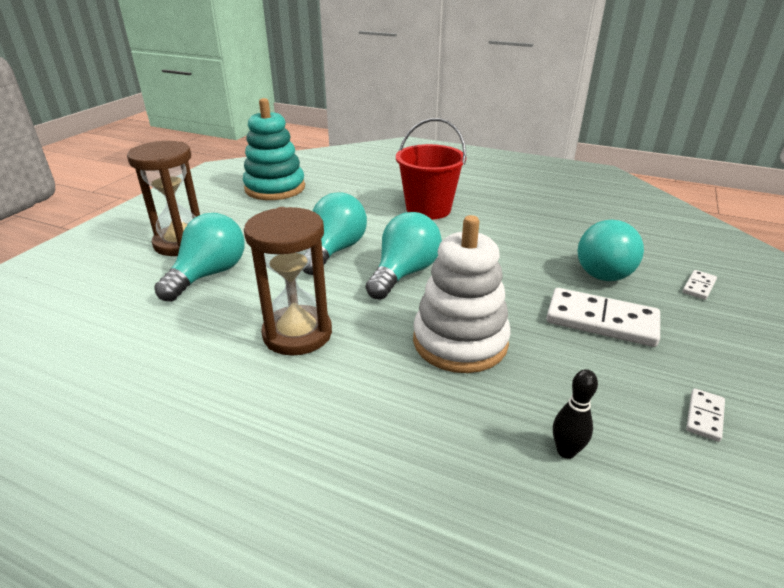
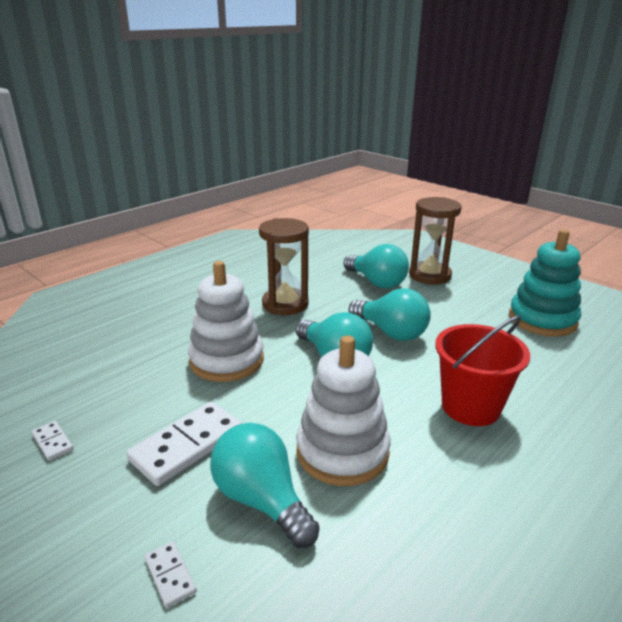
camera: 110 degrees right, 5 degrees down
black bowling pin [553,369,598,459] -> none
none -> white stacking toy [296,335,390,486]

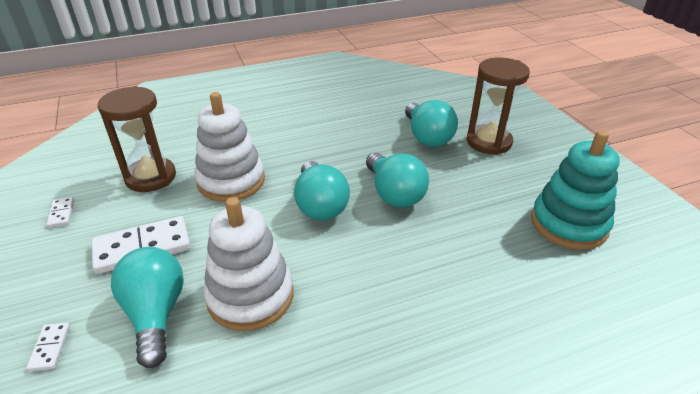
camera: 25 degrees right, 10 degrees up
brown hourglass [259,218,309,315] -> brown hourglass moved to [98,86,176,192]
red bucket [435,315,530,426] -> none

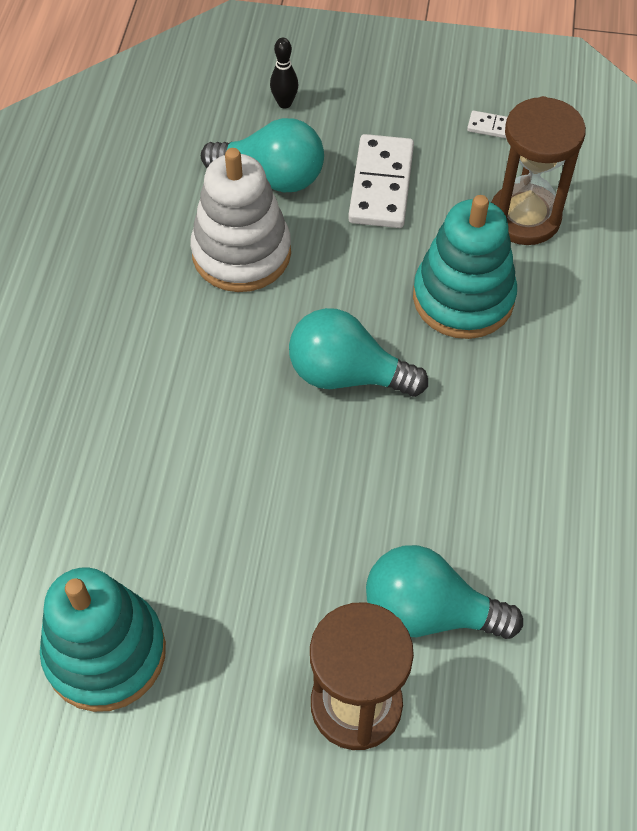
camera: 120 degrees right, 20 degrees up
white domino [26,322,70,371] -> black bowling pin [270,38,298,108]
white stacking toy [194,92,265,202] -> turquoise stacking toy [413,195,517,339]
turquoise light bulb [366,153,429,208] -> none

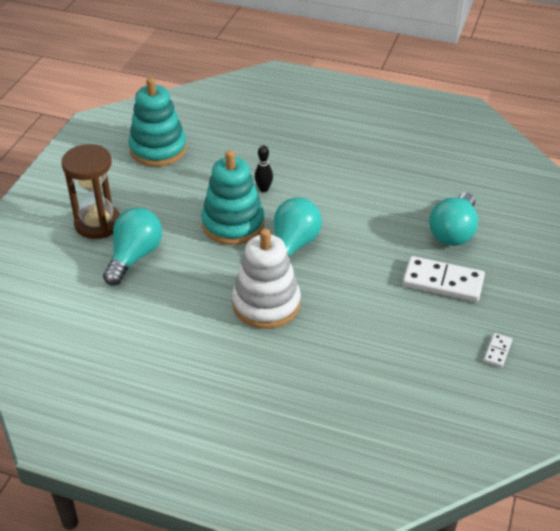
camera: 100 degrees right, 15 degrees down
white stacking toy [190,148,291,292] -> white stacking toy moved to [232,229,301,329]
black bowling pin [270,38,298,108] -> black bowling pin moved to [255,145,273,192]
turquoise stacking toy [413,195,517,339] -> turquoise stacking toy moved to [201,150,264,245]
brown hourglass [491,96,586,245] -> none

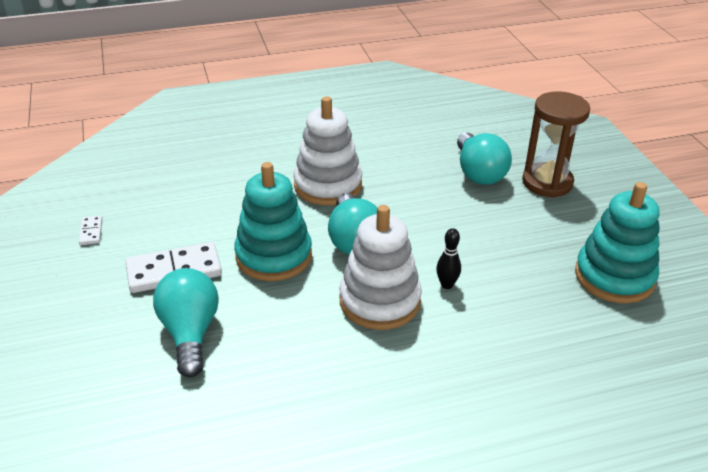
camera: 145 degrees right, 5 degrees down
turquoise stacking toy [201,150,264,245] -> turquoise stacking toy moved to [234,162,312,281]
none -> white stacking toy [339,205,422,330]

